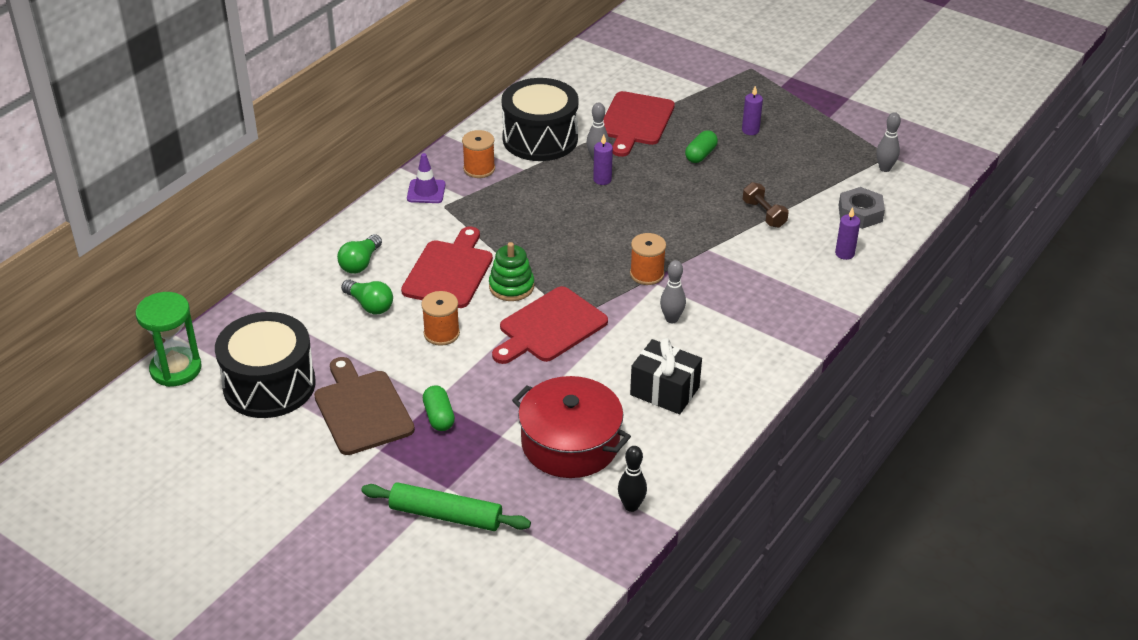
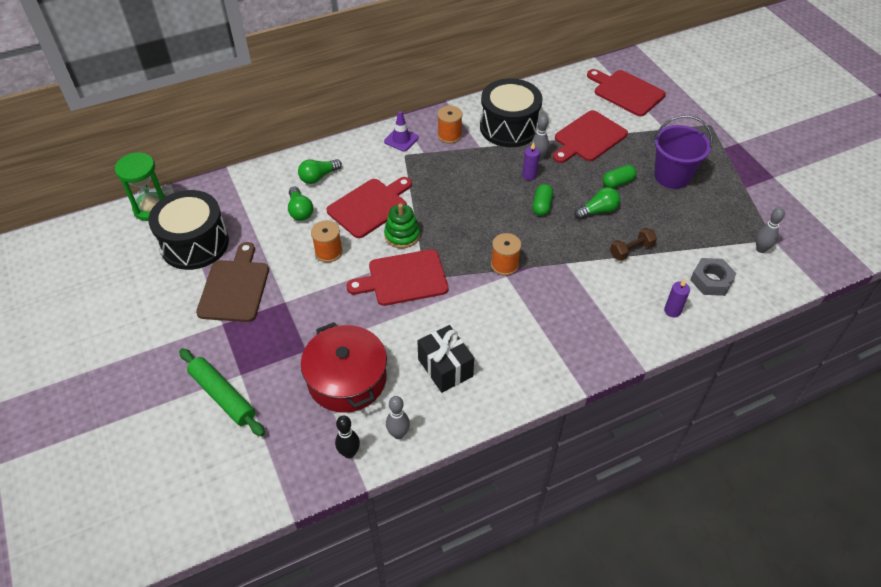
camera: 30 degrees right, 10 degrees up
green capsule [423,386,455,431] -> green capsule moved to [533,184,553,216]
grey bowling pin [660,260,686,323] -> grey bowling pin moved to [386,396,410,439]
purple candle [742,86,763,135] -> purple bucket [653,115,713,189]
brown dumbbell [743,182,789,228] -> brown dumbbell turned 60 degrees clockwise [610,227,657,261]
none -> green light bulb [574,187,620,219]
none -> red cutting board [587,69,666,116]

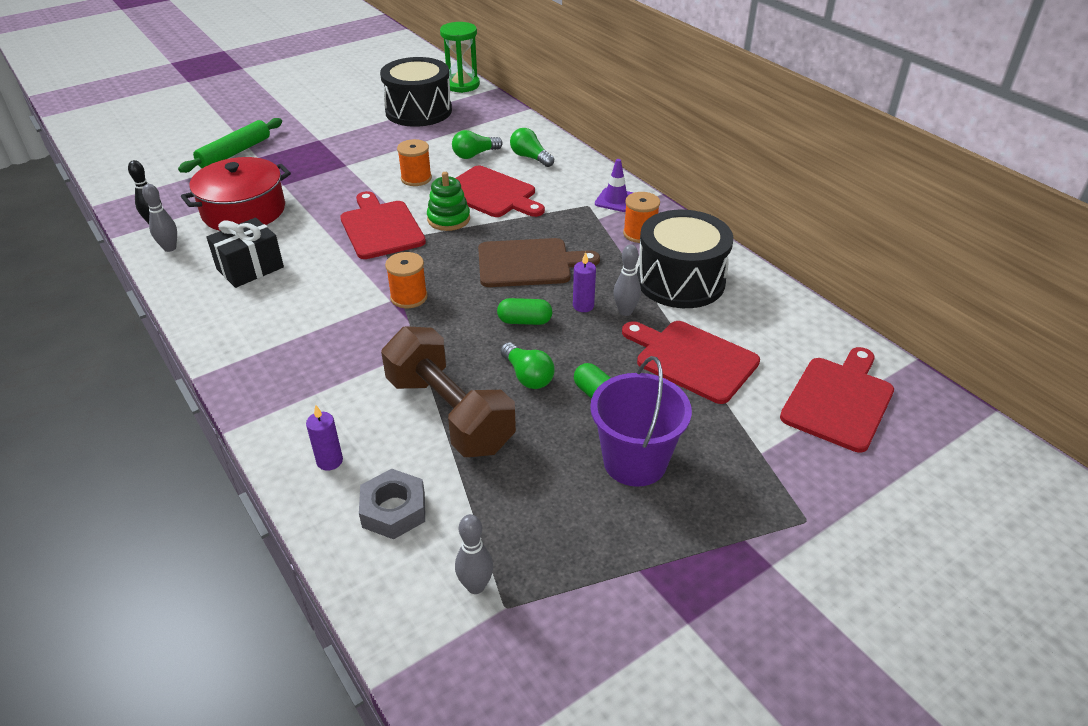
camera: 80 degrees right, 10 degrees down
brown cutting board [196,242,269,322] -> brown cutting board moved to [478,238,600,287]
brown dumbbell [610,227,657,261] -> brown dumbbell [381,326,516,457], size x2.18

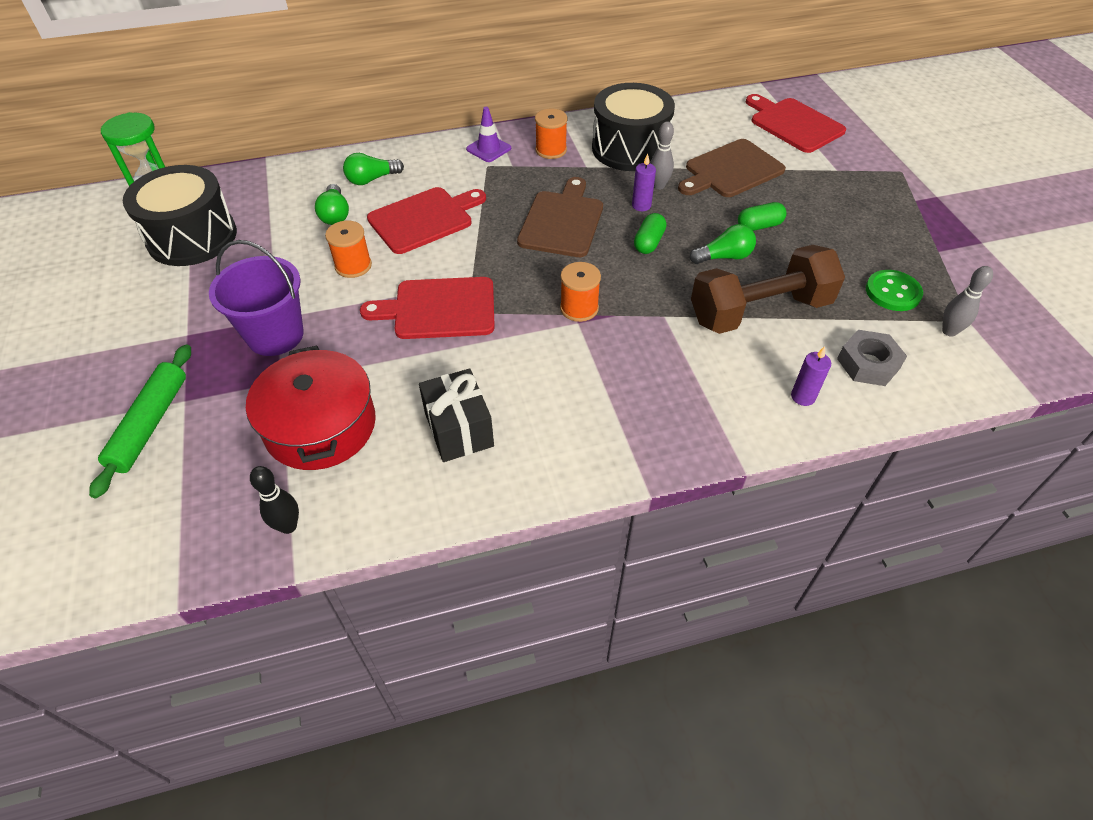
camera: 70 degrees left, 10 degrees up
grey bowling pin [142,184,177,252] -> none
green rolling pin [178,118,282,173] -> green rolling pin turned 45 degrees clockwise [89,344,191,498]
green stacking toy [427,172,470,231] -> none
purple bucket [590,356,692,487] -> purple bucket moved to [209,240,304,356]
red cutting board [622,321,760,404] -> brown cutting board [678,139,786,197]
none -> green button [866,270,923,311]

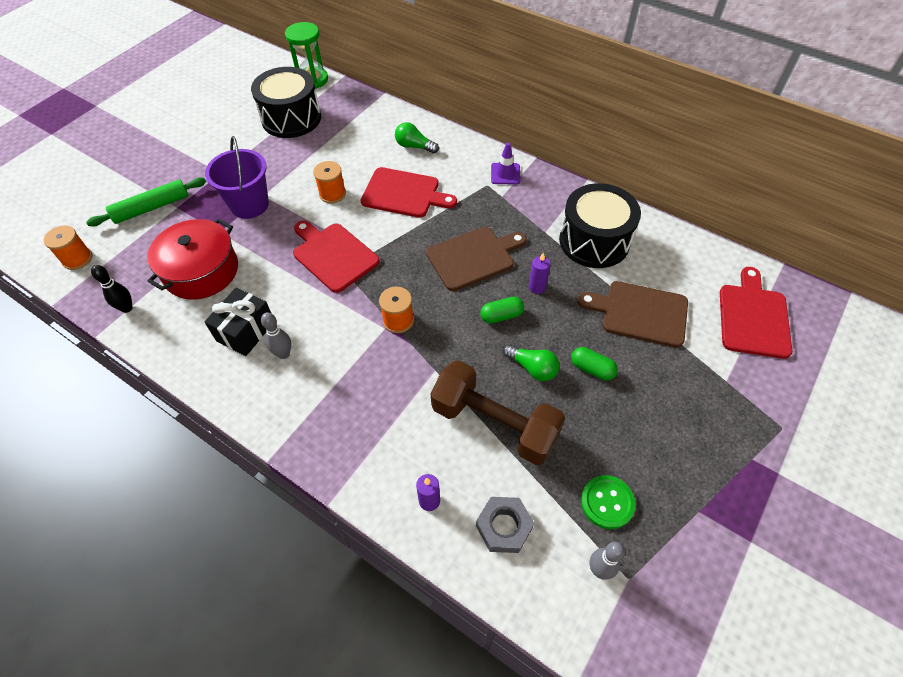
camera: 50 degrees right, 5 degrees up
green light bulb [315,184,349,225] -> none
orange spool [535,109,567,159] -> orange spool moved to [44,225,92,270]
grey bowling pin [650,122,674,190] -> grey bowling pin moved to [261,312,291,359]

